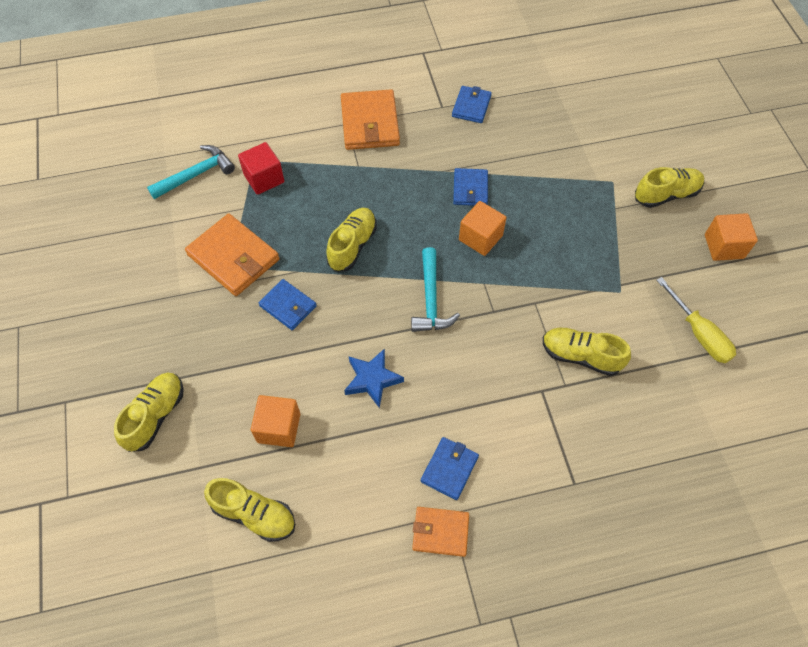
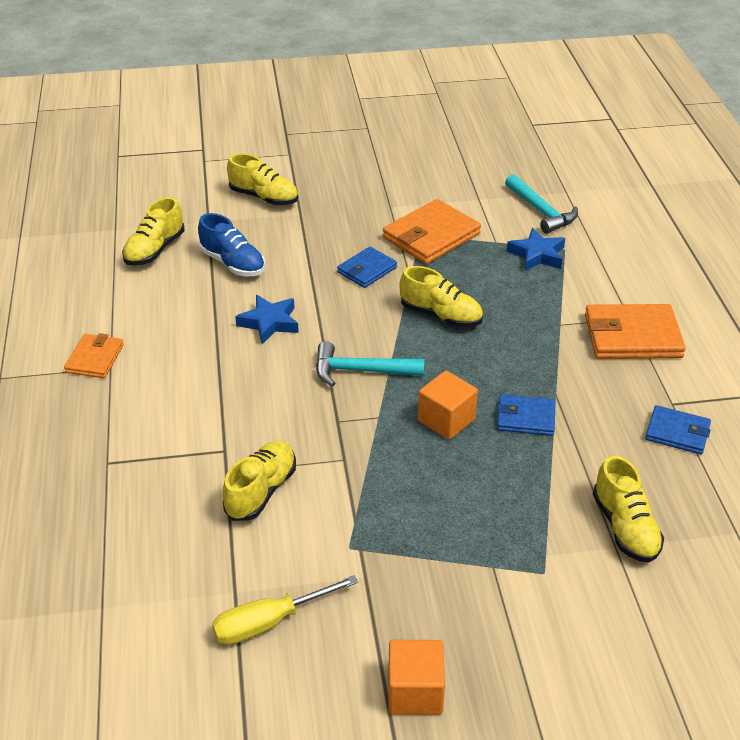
camera: 95 degrees right, 20 degrees down
red cube [238,142,284,195] -> blue star [507,228,565,271]
orange cube [251,395,300,447] -> blue shoe [198,213,265,276]
blue wallet [421,437,479,500] -> none
yellow shoe [635,167,704,208] -> yellow shoe moved to [593,456,664,563]

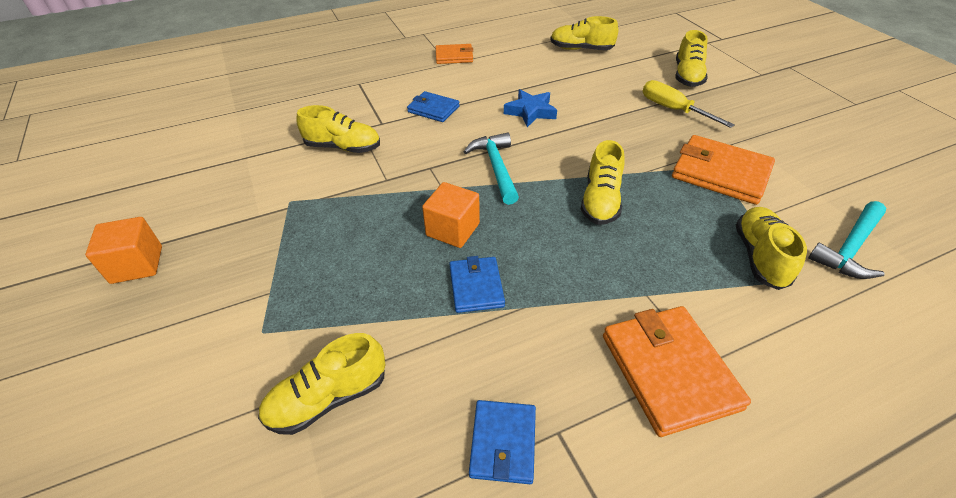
camera: 75 degrees right, 5 degrees up
blue shoe [198,213,265,276] -> none
yellow screwdriver [212,575,358,645] -> yellow screwdriver moved to [642,80,735,128]
blue wallet [337,247,397,288] -> blue wallet moved to [407,91,460,122]
blue star [507,228,565,271] -> yellow shoe [736,207,807,290]

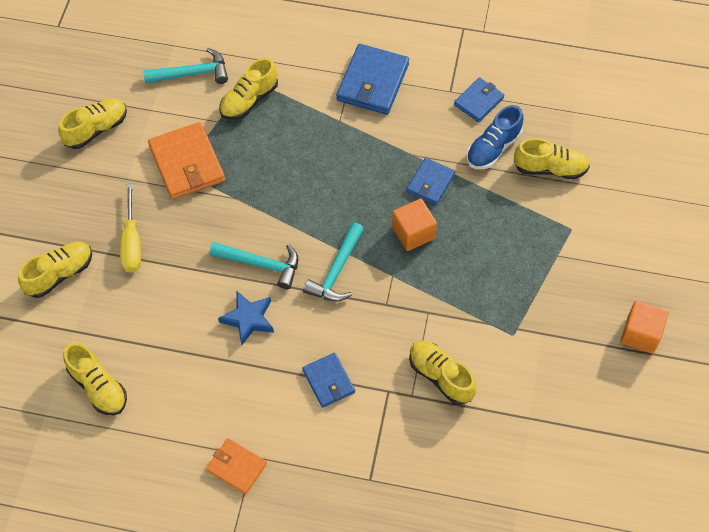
camera: 145 degrees left, 15 degrees up
yellow shoe [581,140,625,225] -> yellow shoe moved to [58,99,127,149]
orange wallet [603,306,751,437] -> blue wallet [336,44,409,115]
none -> turquoise hammer [209,242,298,289]
none -> blue shoe [466,105,524,169]

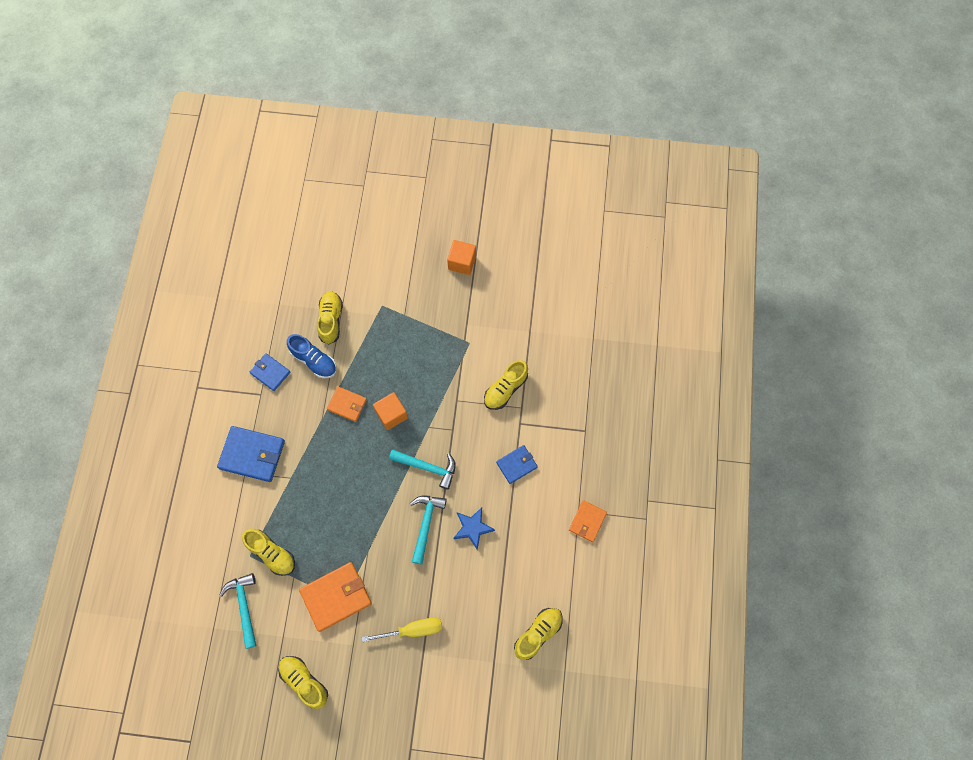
camera: 95 degrees left, 10 degrees up
yellow shoe [18,241,92,298] -> none
blue wallet [407,158,455,205] -> orange wallet [327,386,367,422]

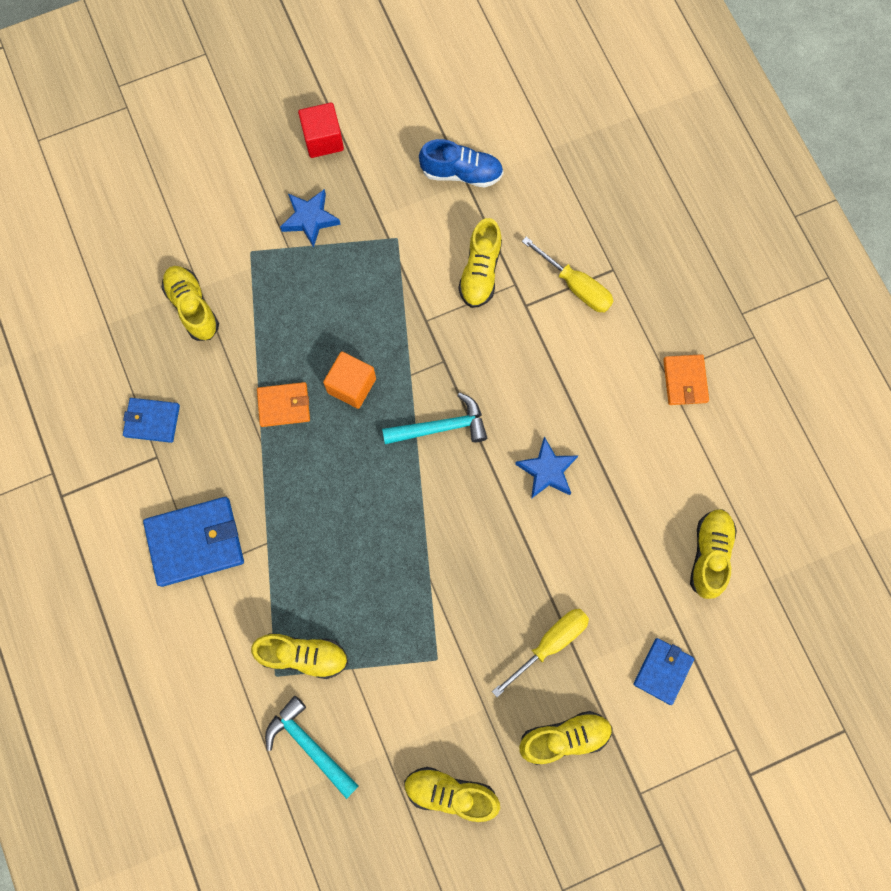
camera: 30 degrees left, 5 degrees up
blue shoe [287,334,336,379] -> blue shoe moved to [419,139,503,187]
orange wallet [299,562,372,632] -> none
turquoise hammer [410,496,447,565] -> none
orange cube [447,240,476,275] -> red cube [298,103,344,158]
blue wallet [496,445,538,484] -> blue wallet moved to [633,638,694,705]
none -> blue star [280,189,341,248]
none -> yellow shoe [519,711,613,765]
none -> yellow screwdriver [522,237,614,312]

